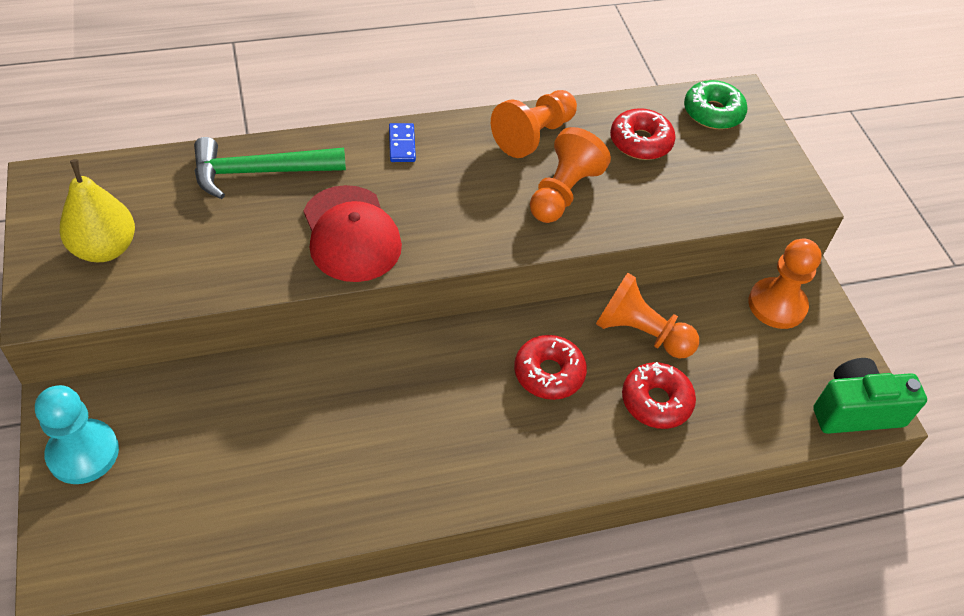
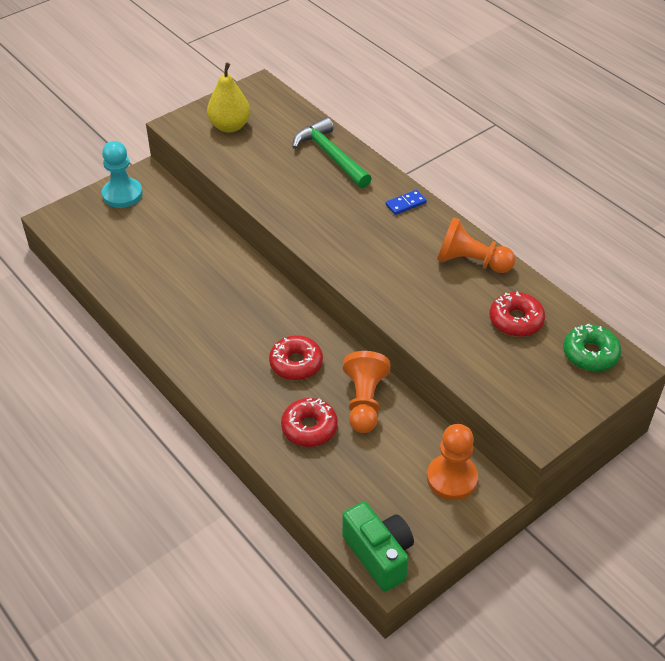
camera: 70 degrees right, 5 degrees down
red cap [303,185,402,282] -> none
orange pawn [530,127,611,223] -> none

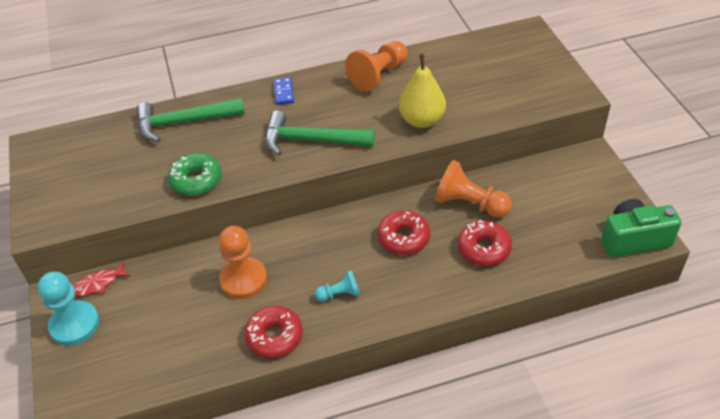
camera: 65 degrees left, 0 degrees up
yellow pear [207,62,250,133] -> yellow pear moved to [399,54,446,128]
orange pawn [427,424,478,500] -> orange pawn moved to [219,226,267,299]
red donut [490,292,545,337] -> red donut moved to [244,306,303,358]
green donut [563,323,621,371] -> green donut moved to [168,153,222,196]
none -> red fish [73,262,130,296]
none -> green hammer [265,110,375,155]
none -> turquoise pawn [315,270,360,302]

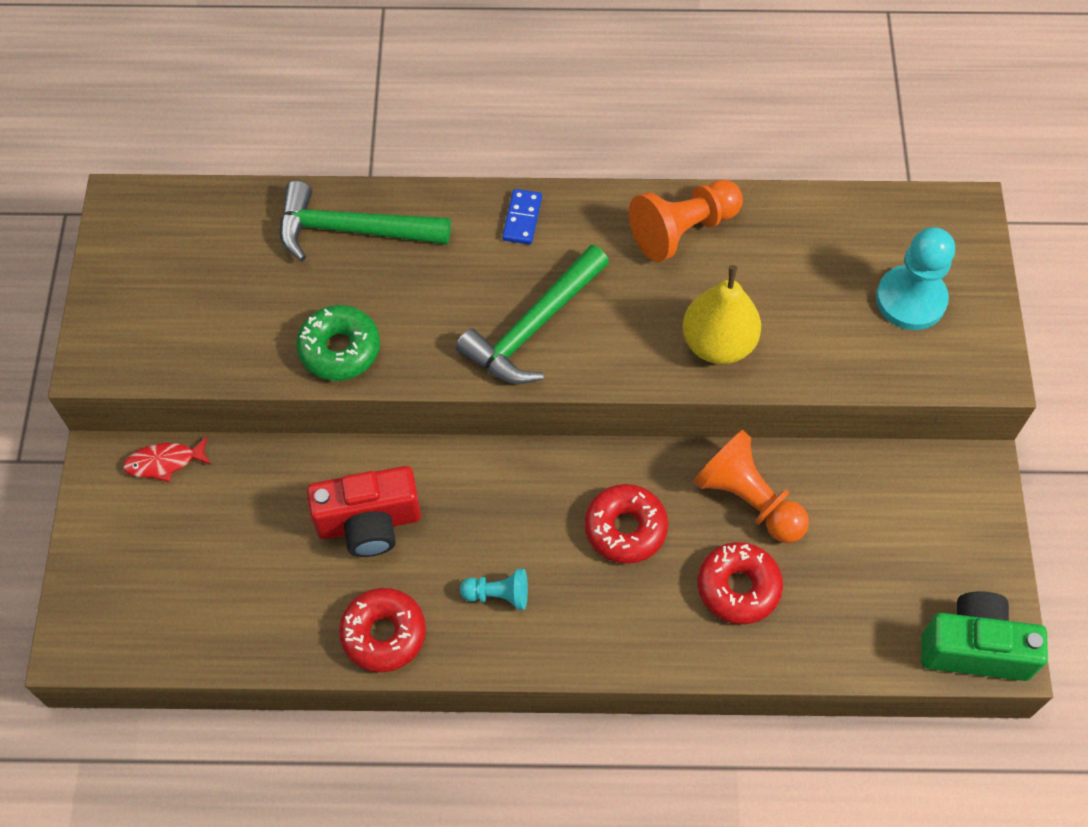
camera: 15 degrees right, 15 degrees up
turquoise pawn [38,272,99,346] -> turquoise pawn moved to [876,227,955,330]
orange pawn [219,226,267,299] -> red camera [307,466,421,557]
green hammer [265,110,375,155] -> green hammer turned 75 degrees counterclockwise [456,245,609,384]

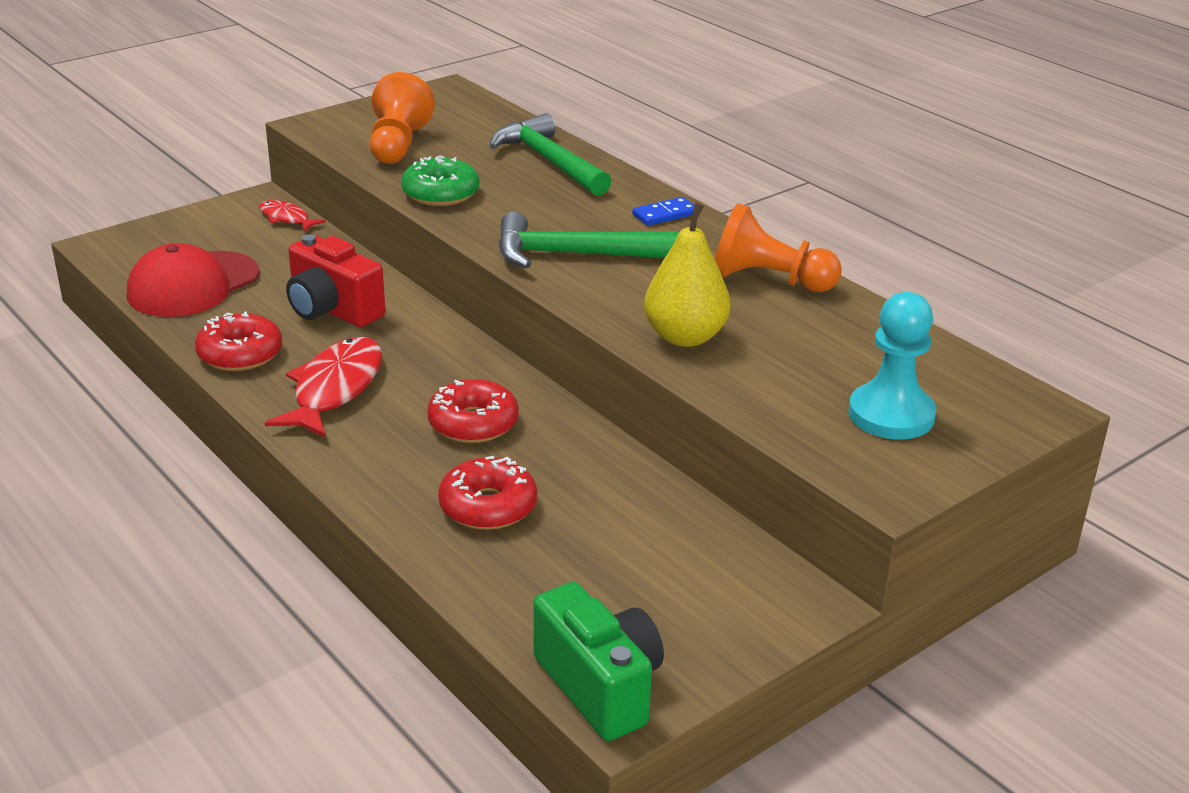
camera: 50 degrees right, 30 degrees down
turquoise pawn [460,569,528,610] -> red fish [265,337,382,438]
orange pawn [693,430,809,543] -> orange pawn moved to [370,72,435,164]
none -> red cap [127,243,259,317]

